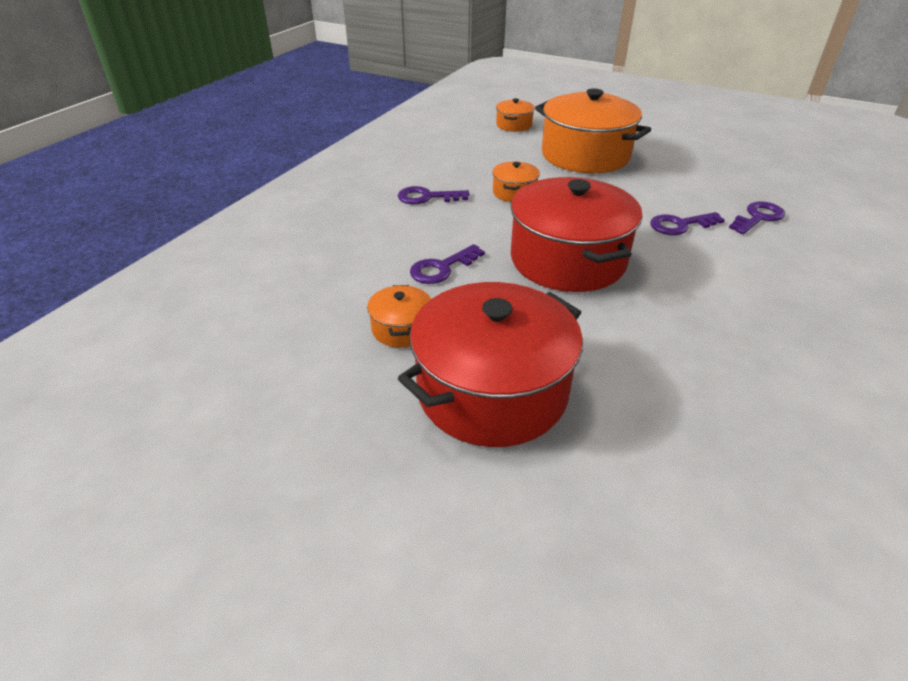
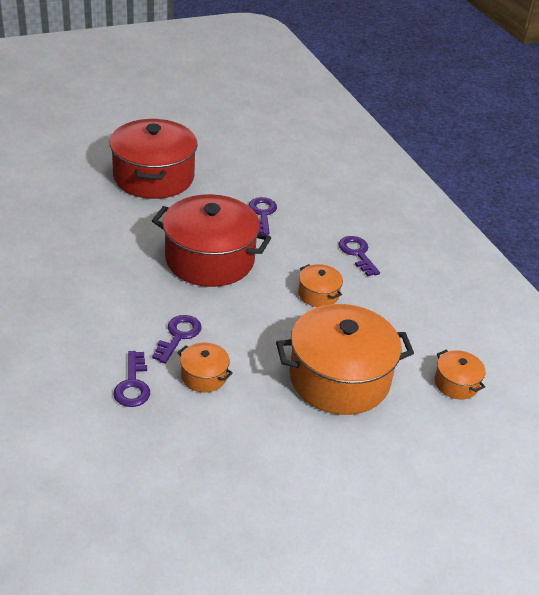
camera: 125 degrees right, 0 degrees up
orange pot [367,285,431,348] -> orange pot moved to [177,342,233,392]
purple key [398,186,469,204] -> purple key turned 60 degrees counterclockwise [339,236,380,276]

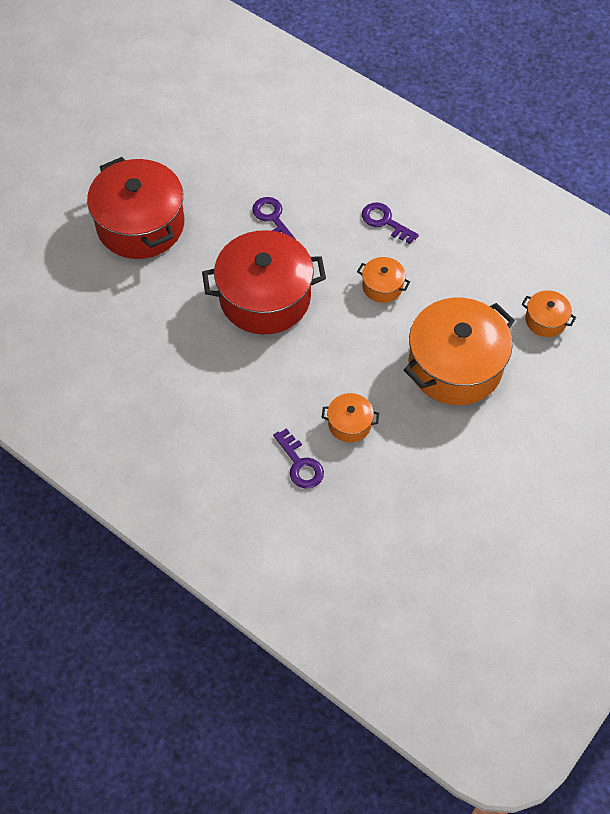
camera: 25 degrees left, 20 degrees up
purple key [152,315,202,364] -> none

